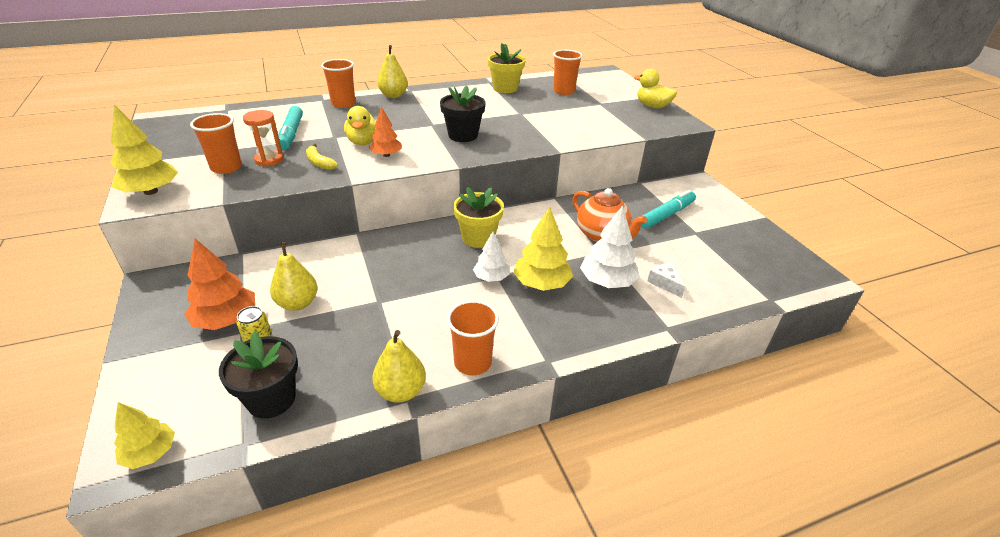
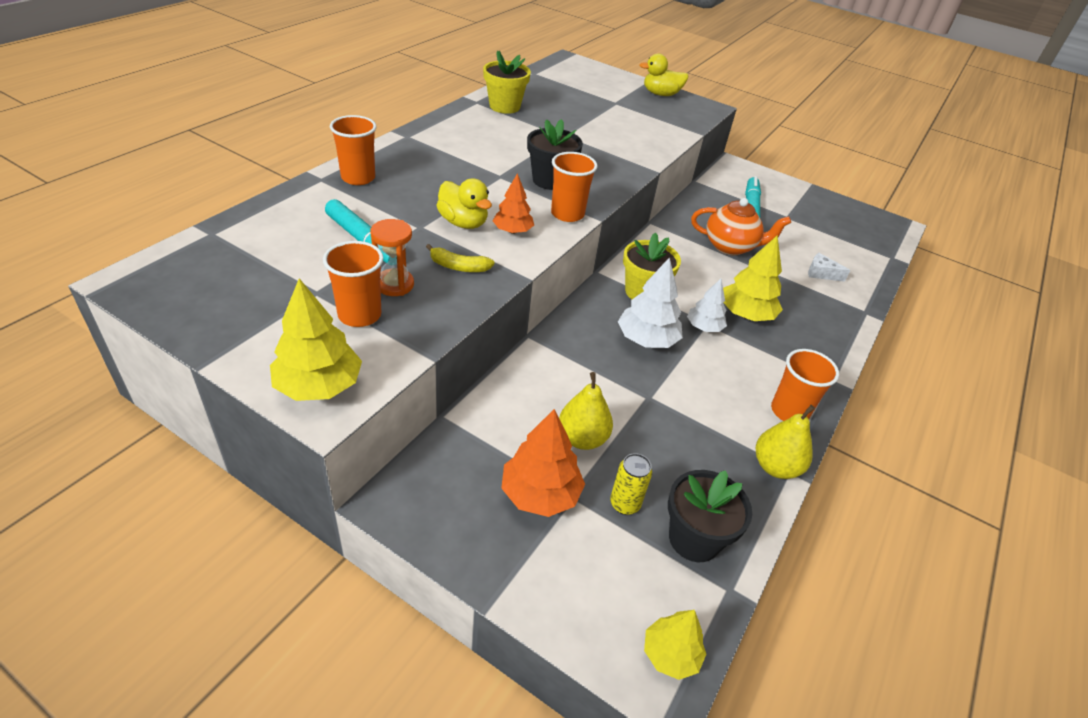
camera: 40 degrees left, 5 degrees up
yellow pear [377,45,408,98] -> none
orange cup [553,50,583,95] -> orange cup moved to [551,152,598,222]
white tree [580,206,640,288] -> white tree moved to [618,257,683,348]

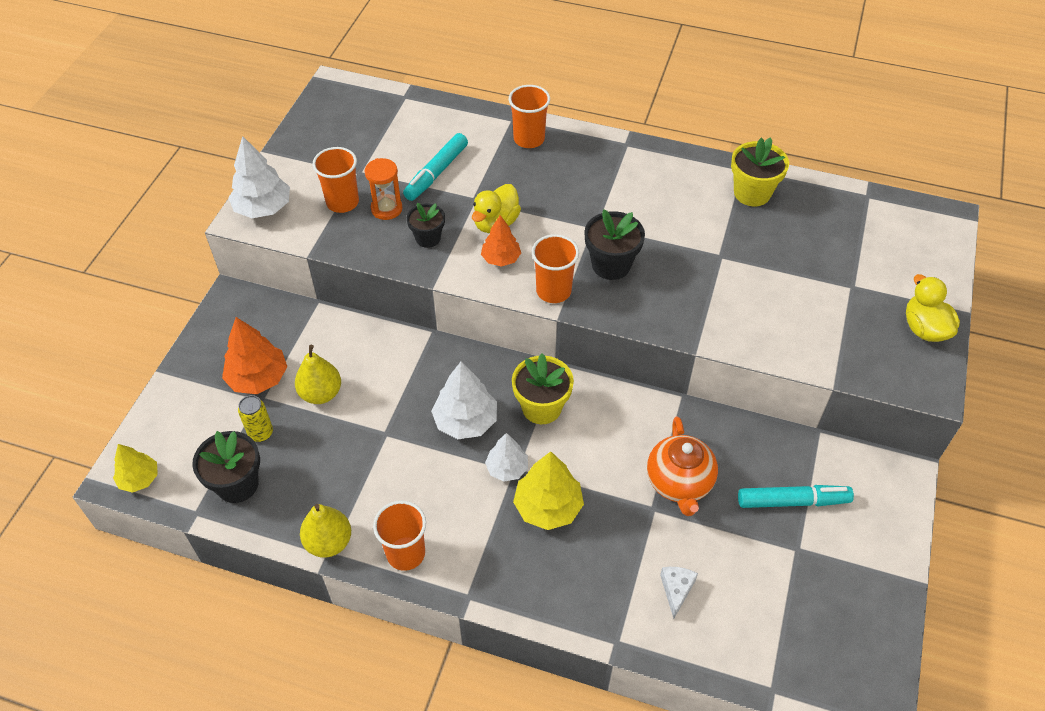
camera: 80 degrees right, 10 degrees up
yellow tree [270,278,362,401] -> white tree [228,136,290,218]
yellow banana [426,244,495,272] -> black flower pot [407,203,445,248]

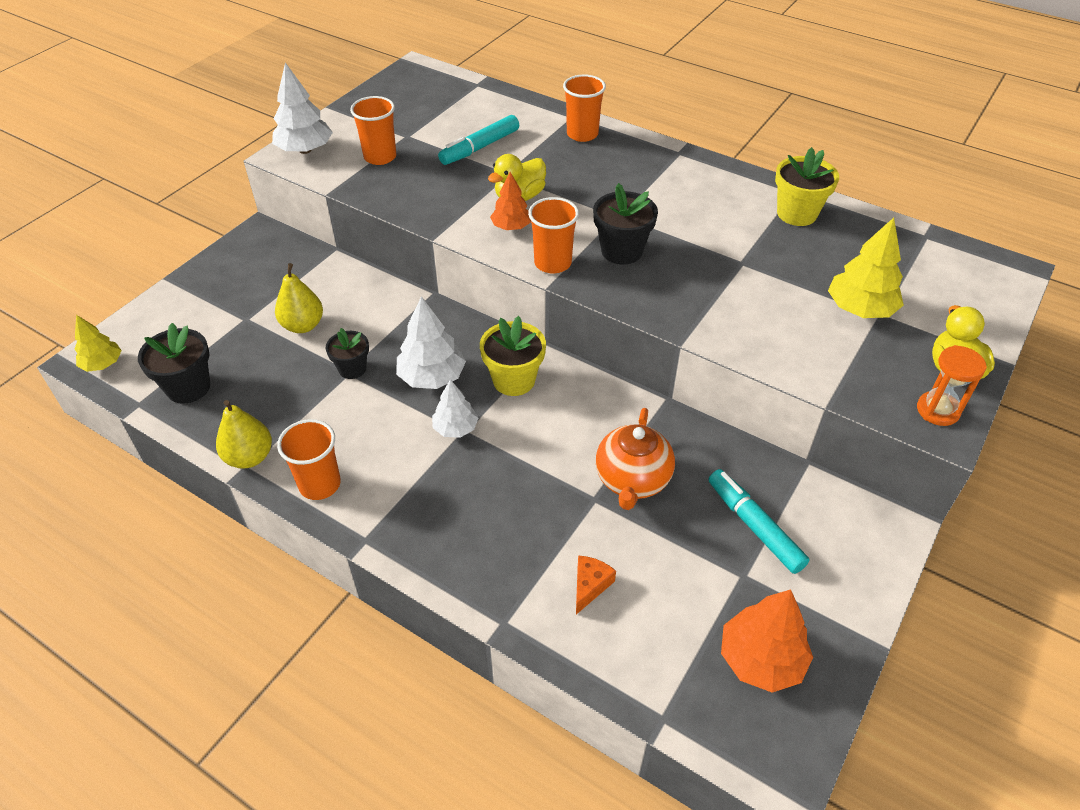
camera: 15 degrees right, 5 degrees down
orange tree [222,317,287,394] -> orange tree moved to [721,589,813,693]
yellow can [238,395,273,442] -> none
orange hourglass [365,158,402,220] -> orange hourglass moved to [917,345,987,426]
black flower pot [407,203,445,248] -> black flower pot moved to [326,328,369,379]
yellow tree [513,451,584,530] -> yellow tree moved to [828,218,904,318]
white cheese [660,567,698,619] -> orange cheese [576,555,616,614]
turquoise marker [738,485,854,508] -> turquoise marker turned 135 degrees counterclockwise [709,469,810,574]

